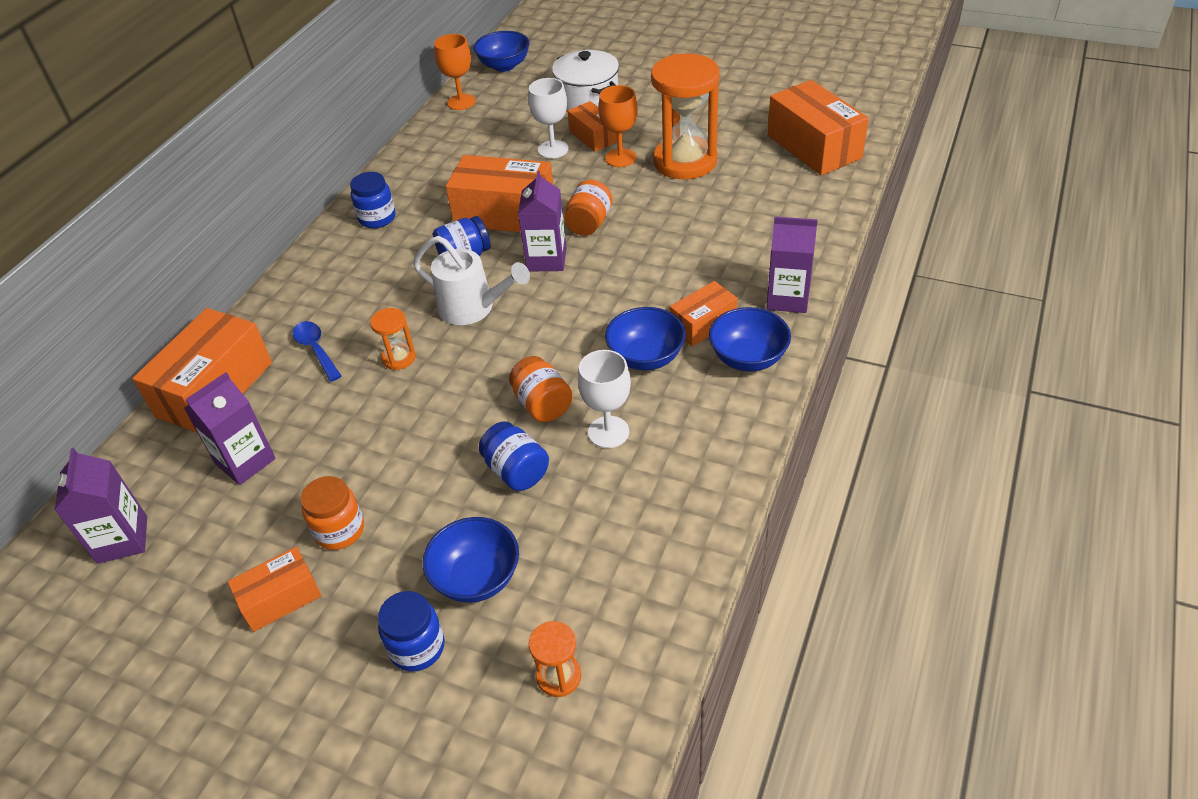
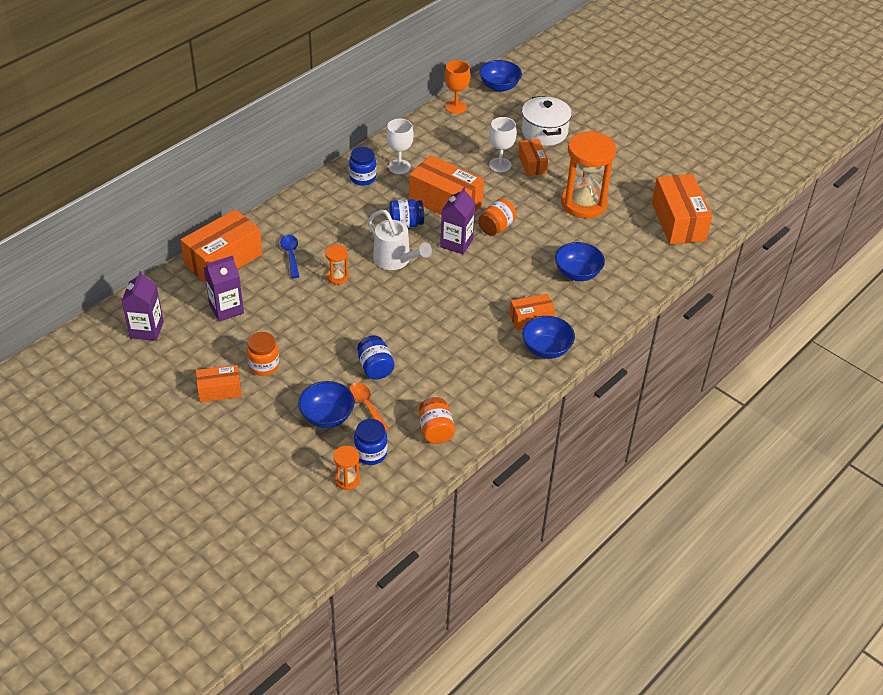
camera: 15 degrees right, 0 degrees up
blue jar [378,591,445,672] -> blue jar moved to [354,419,387,465]
orange jar [509,356,573,422] -> orange jar moved to [419,397,455,444]
white goblet [578,350,631,448] -> white goblet moved to [386,119,414,174]
orange goblet [598,85,638,167] -> none
blue bowl [605,307,686,370] -> blue bowl moved to [555,242,605,281]
purple carton [766,216,818,313] -> none
none -> orange spoon [349,383,389,431]

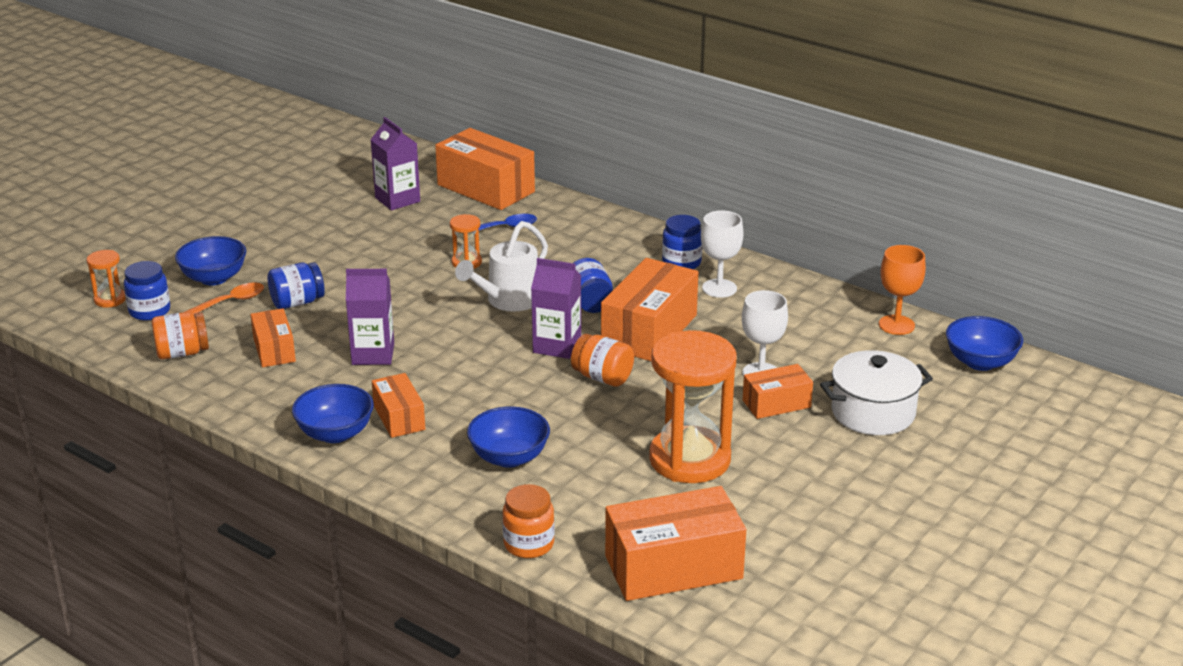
camera: 85 degrees right, 15 degrees down
purple carton [122,271,164,341] -> purple carton moved to [346,269,394,365]
orange box [196,365,242,402] -> orange box moved to [250,308,296,367]
orange jar [247,332,279,376] -> orange jar moved to [502,484,554,558]

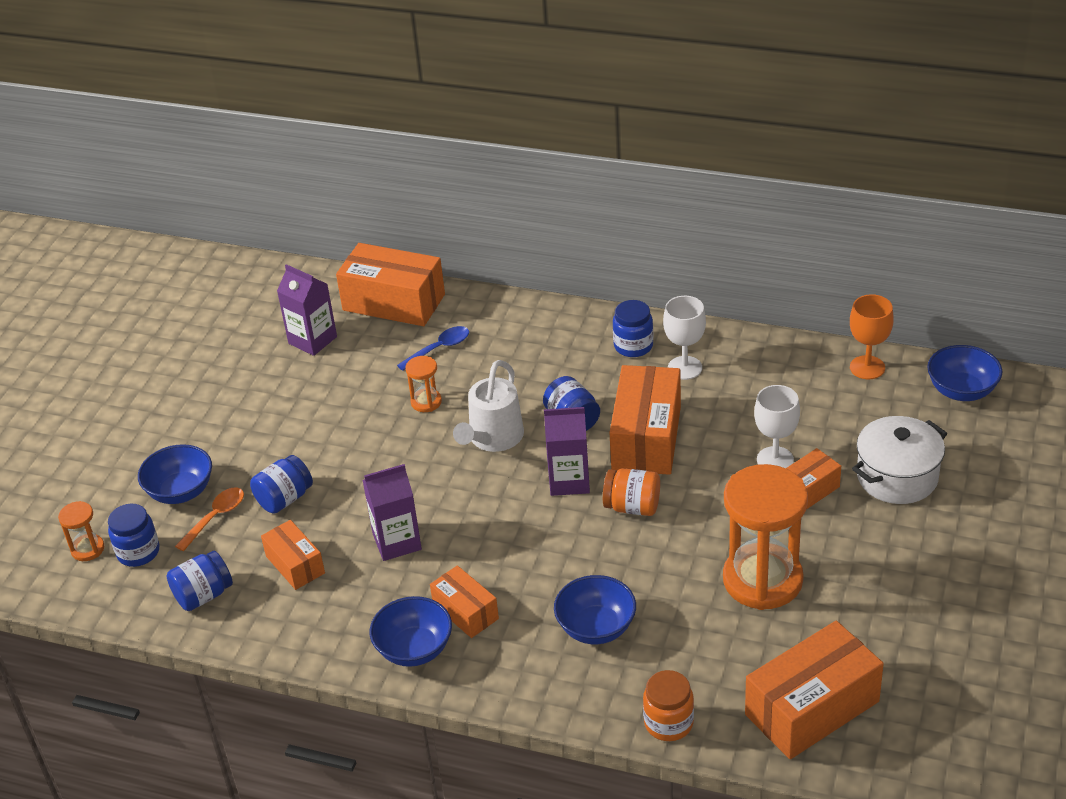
camera: 15 degrees left, 10 degrees up
orange jar [152,312,209,359] -> blue jar [167,551,233,611]

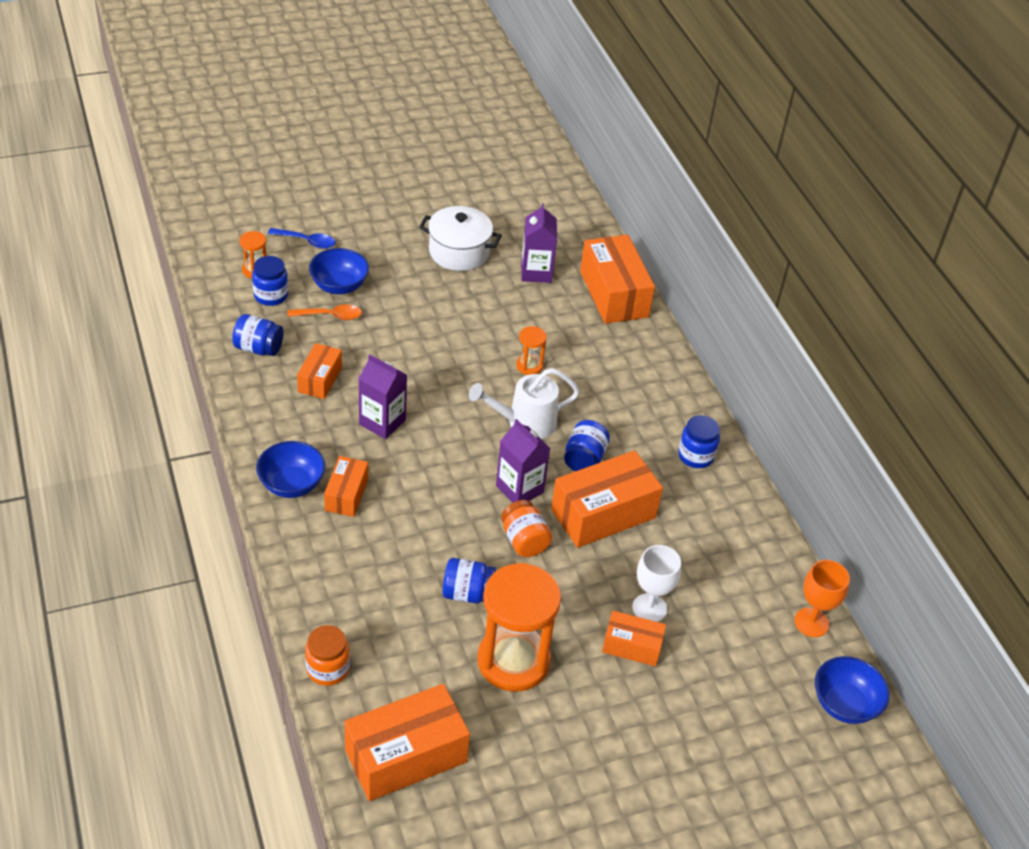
camera: 45 degrees right, 5 degrees up
blue jar [250,455,313,514] -> blue jar moved to [443,558,496,603]
blue spoon [397,326,469,371] -> blue spoon moved to [268,228,335,249]
blue bowl [554,575,636,644] -> none
white goblet [663,296,706,380] -> none
orange box [745,621,884,759] -> orange box turned 45 degrees counterclockwise [344,684,470,801]
white pot [852,416,948,504] -> white pot moved to [419,206,502,271]

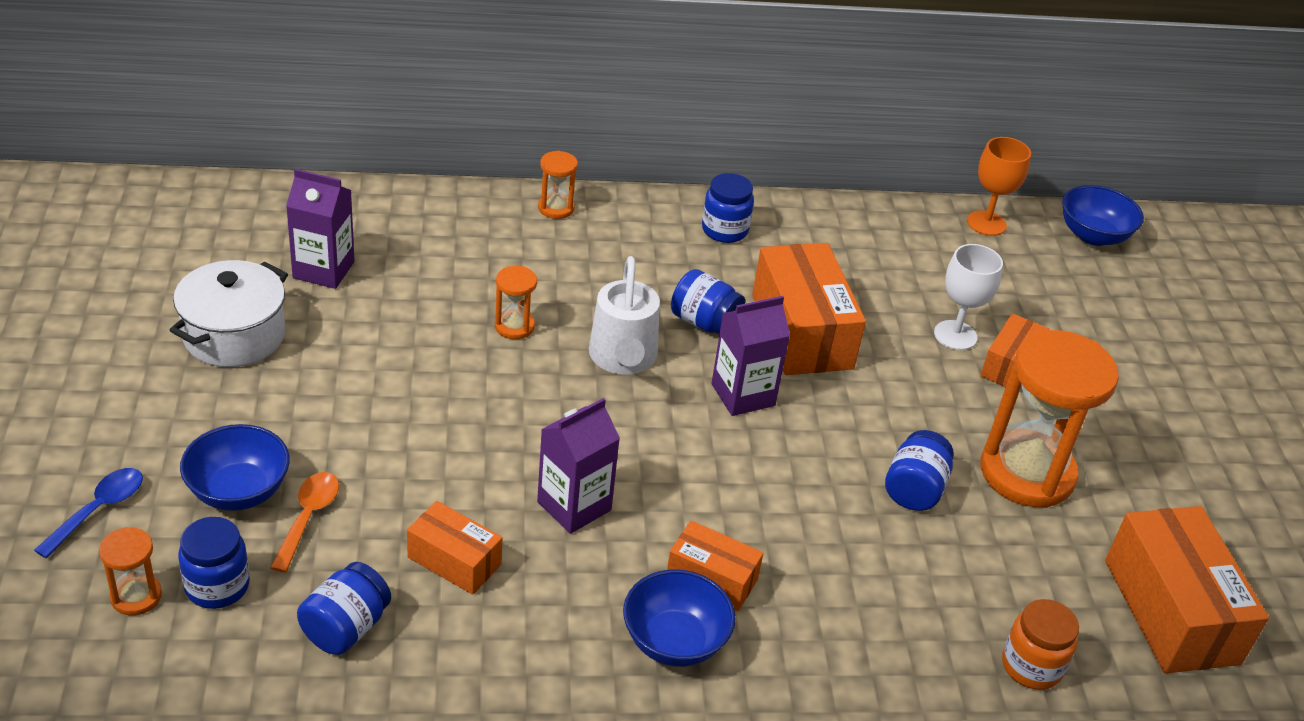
camera: 75 degrees left, 5 degrees down
orange jar [501,500,552,557] -> none
orange box [580,235,655,324] -> none
none -> orange hourglass [538,151,578,219]

